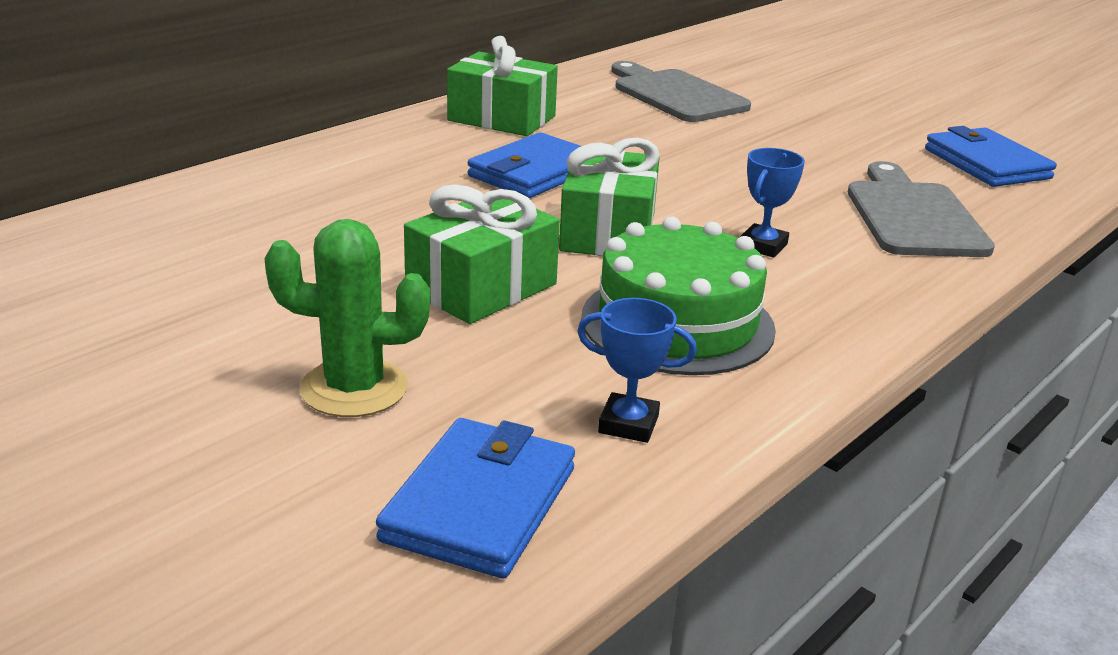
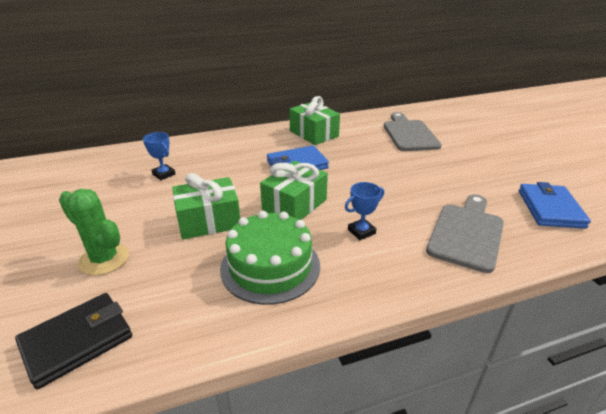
camera: 30 degrees right, 5 degrees up
blue wallet [376,418,575,579] -> black wallet [15,293,132,389]
blue trophy [577,298,697,443] -> blue trophy moved to [143,132,175,180]

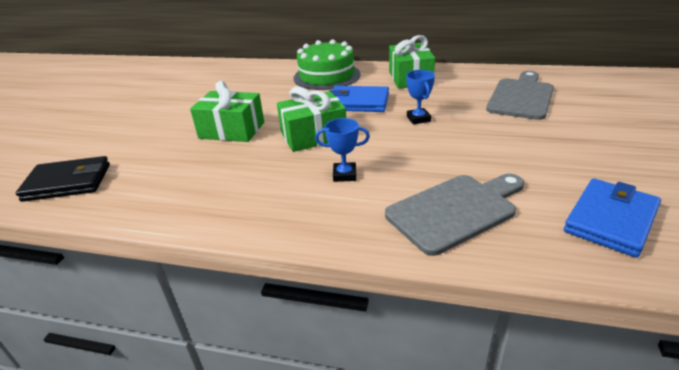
camera: 35 degrees right, 0 degrees up
green cactus [59,189,129,276] -> none
blue trophy [143,132,175,180] -> blue trophy moved to [406,70,435,125]
green cake [220,211,320,305] -> green cake moved to [293,39,361,90]

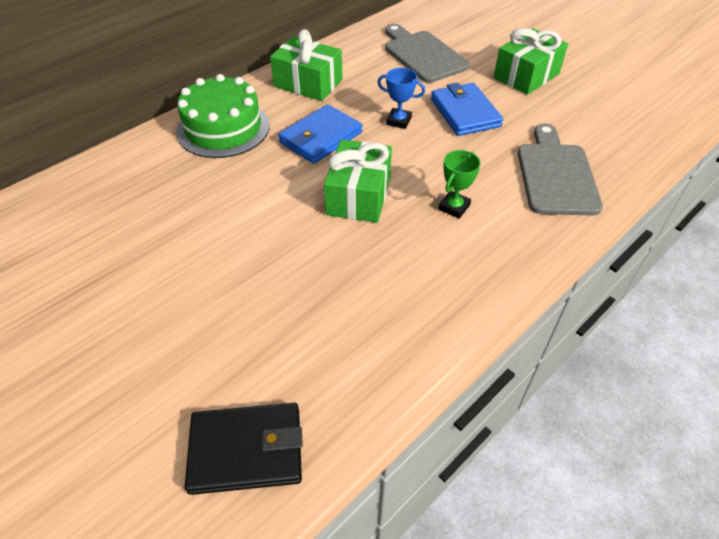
camera: 60 degrees left, 15 degrees up
black wallet [16,156,110,202] -> black wallet turned 60 degrees clockwise [185,403,303,495]
green gift [190,81,264,142] -> green gift moved to [494,28,568,95]
blue trophy [315,118,370,182] -> green trophy [438,150,481,219]
blue wallet [564,178,661,258] -> blue wallet moved to [431,82,503,136]

